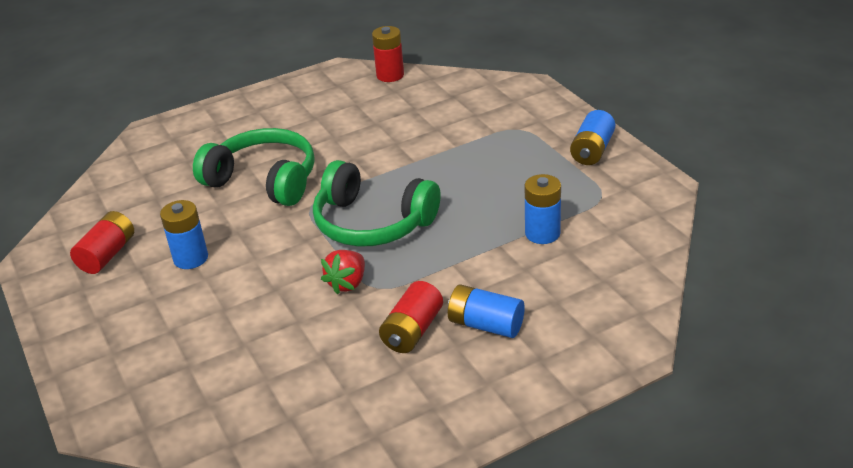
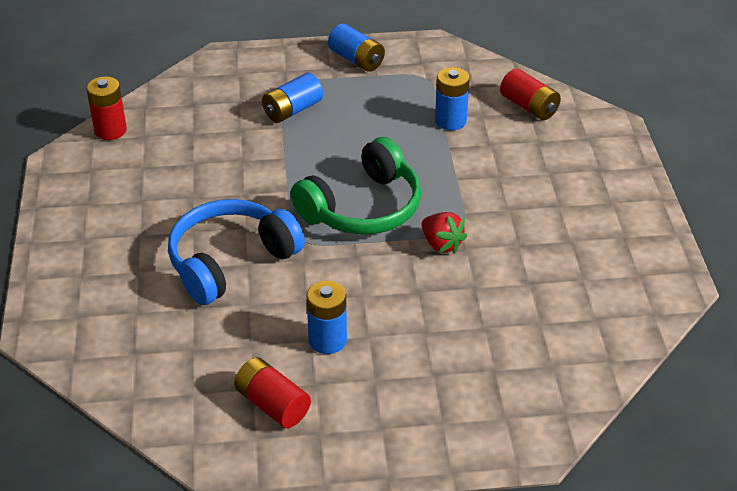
camera: 70 degrees left, 5 degrees up
green headphones [193,128,315,206] -> blue headphones [168,199,305,305]
red battery [379,281,443,353] -> red battery moved to [500,69,561,120]
blue battery [448,284,525,338] -> blue battery moved to [262,73,323,123]

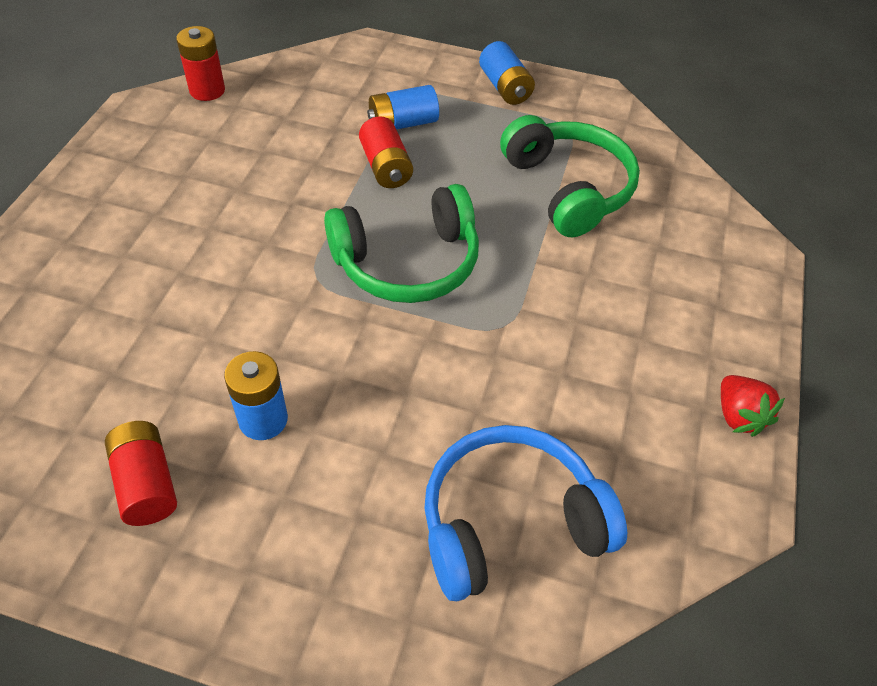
camera: 20 degrees right, 10 degrees up
blue headphones [168,199,305,305] -> blue headphones moved to [424,425,627,601]
red strawberry [422,212,467,254] -> red strawberry moved to [721,375,785,437]
blue battery [435,67,470,131] -> green headphones [500,115,640,237]
red battery [500,69,561,120] -> red battery moved to [359,116,413,188]

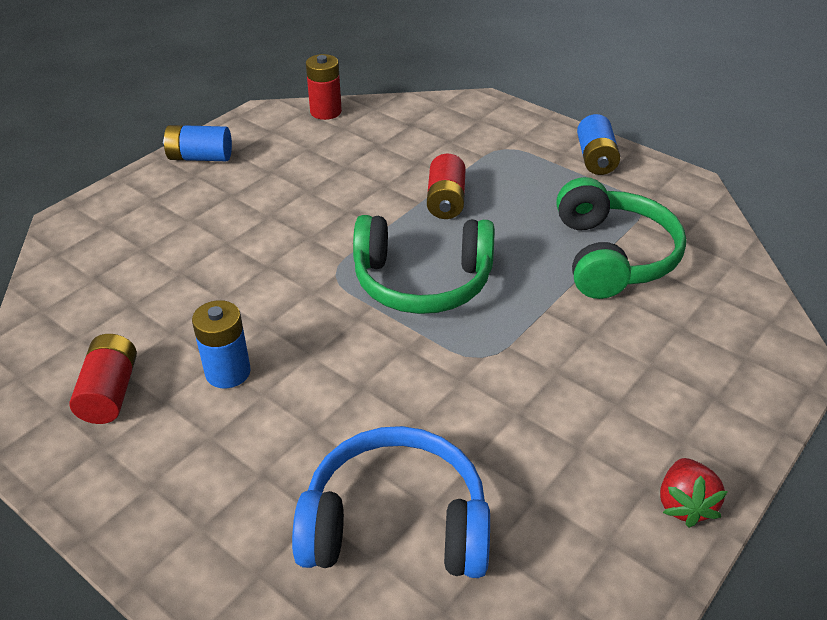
camera: 25 degrees right, 10 degrees down
blue battery [367,85,439,130] -> blue battery moved to [163,125,232,161]

